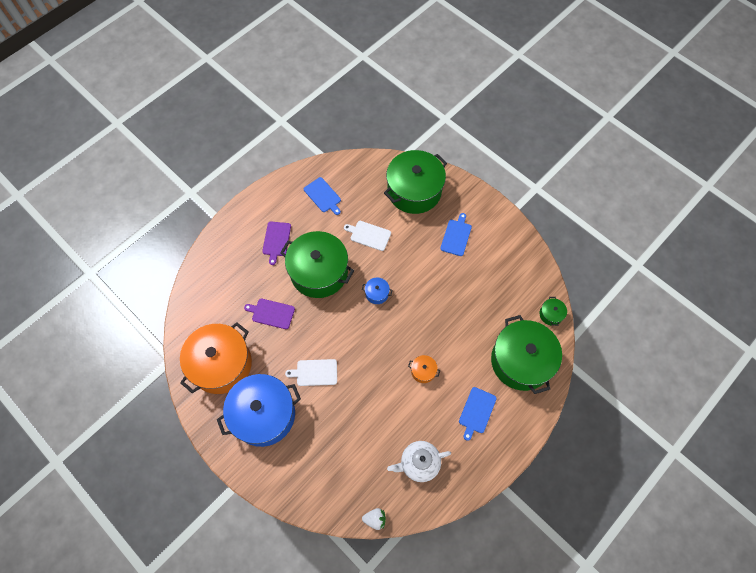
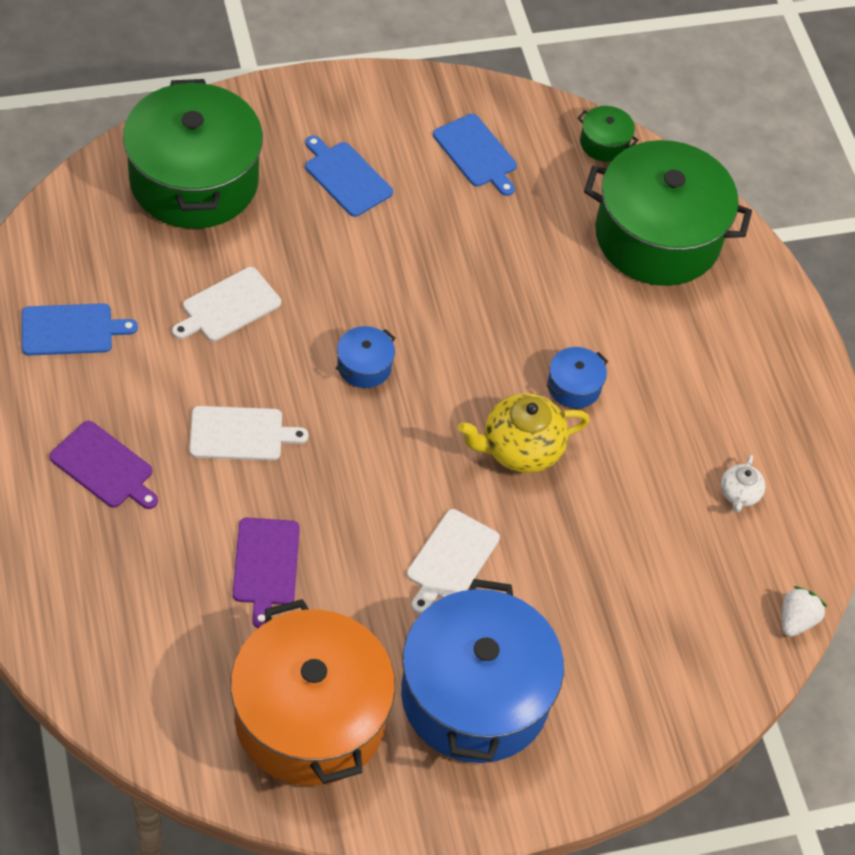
camera: 65 degrees left, 10 degrees down
purple cutting board [244,299,295,329] -> purple cutting board turned 45 degrees counterclockwise [233,518,300,628]
green pot [280,231,354,298] -> white cutting board [189,406,308,461]
white teapot [387,441,451,482] -> white teapot [721,455,765,513], size x0.53
orange pot [408,355,440,383] -> blue pot [547,347,608,409]
blue cutting board [459,387,497,441] -> blue cutting board moved to [433,114,517,196]
none -> yellow teapot [458,393,590,473]

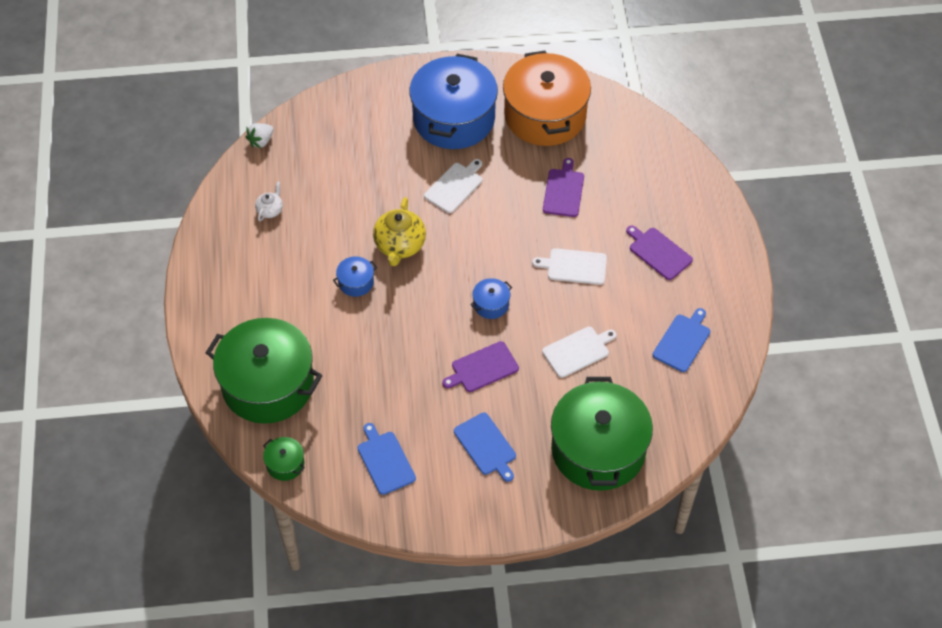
camera: 165 degrees left, 0 degrees up
blue cutting board [22,303,138,356] -> blue cutting board turned 120 degrees clockwise [653,308,710,372]
yellow teapot [458,393,590,473] -> yellow teapot turned 105 degrees clockwise [373,197,426,266]
none -> purple cutting board [442,341,519,392]

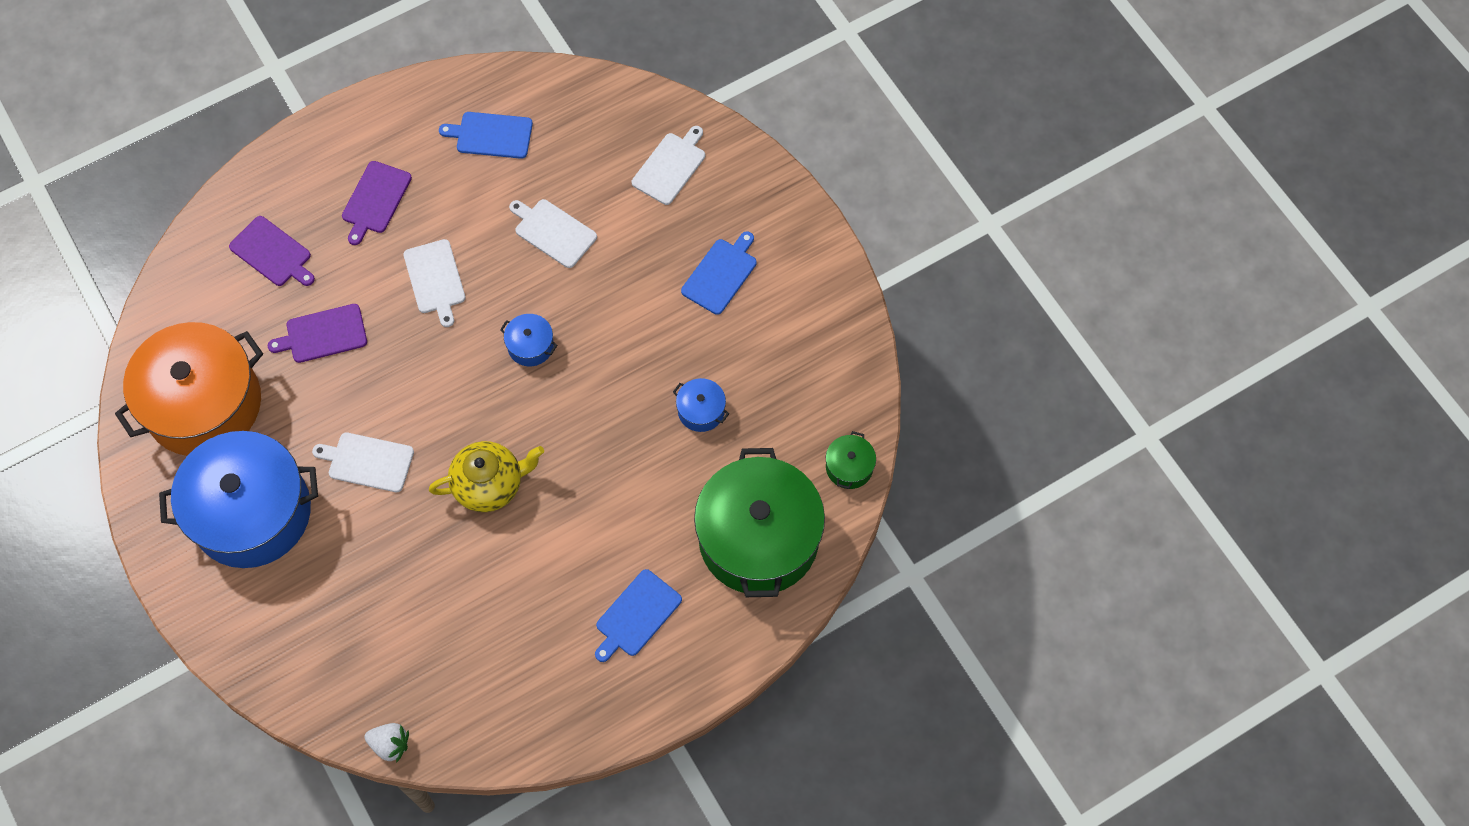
camera: 115 degrees left, 10 degrees up
white teapot [255,182,283,221] -> none
blue pot [333,256,377,297] -> blue pot moved to [673,378,729,432]
blue cutting board [358,423,416,495] -> blue cutting board moved to [595,569,682,662]
purple cutting board [442,341,519,392] -> purple cutting board moved to [229,216,315,286]
green pot [551,377,653,491] -> white cutting board [632,126,705,205]

